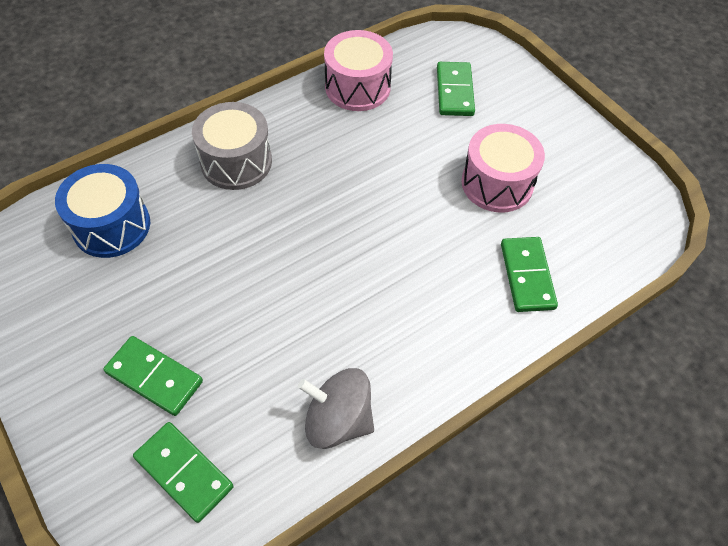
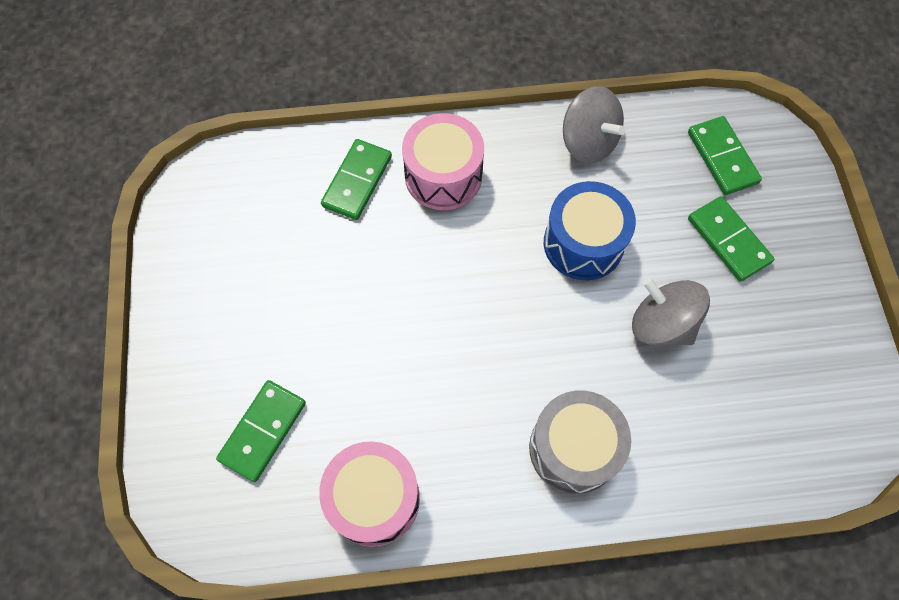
camera: 150 degrees left, 10 degrees up
blue drum [55,164,150,258] -> blue drum moved to [544,181,636,281]
pink drum [462,124,545,212] -> pink drum moved to [402,113,484,210]
none -> grey spinning top [632,278,710,346]

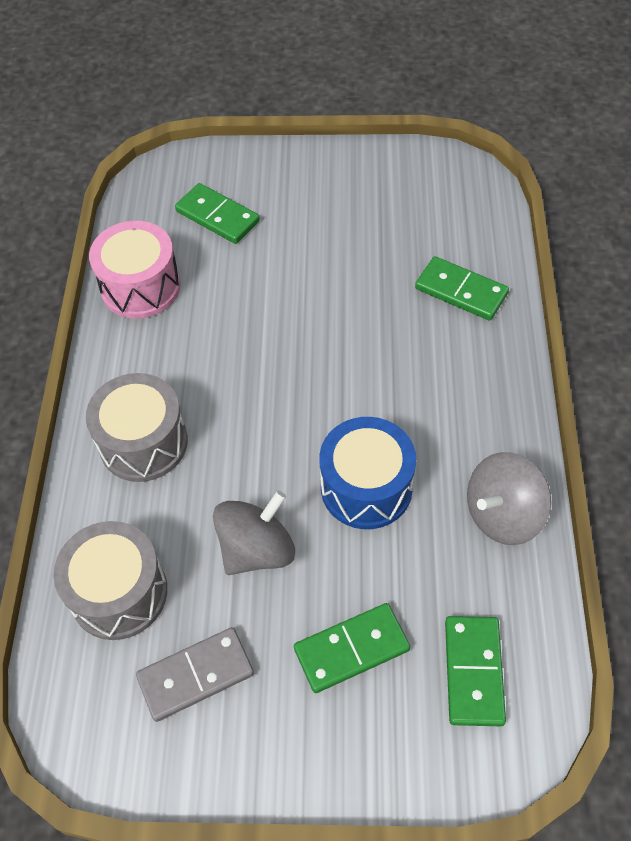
camera: 100 degrees right, 10 degrees down
pink drum [402,113,484,210] -> none
green domino [688,116,762,195] -> green domino turned 75 degrees counterclockwise [445,616,506,726]
none -> grey drum [53,521,167,640]
none -> grey domino [136,627,254,722]

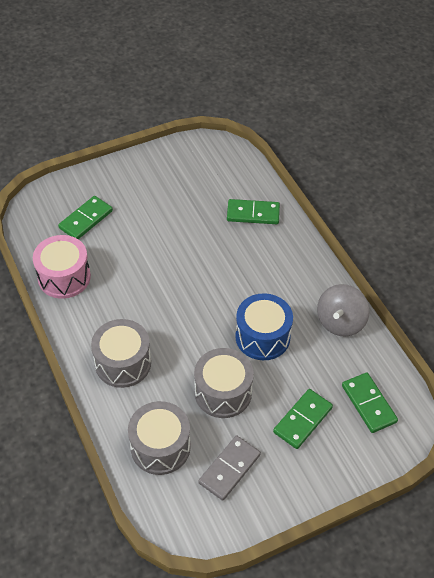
camera: 30 degrees left, 5 degrees down
green domino [175,183,260,244] -> green domino turned 60 degrees counterclockwise [58,196,113,239]
grey spinning top [213,491,295,575] -> grey drum [194,348,254,418]

